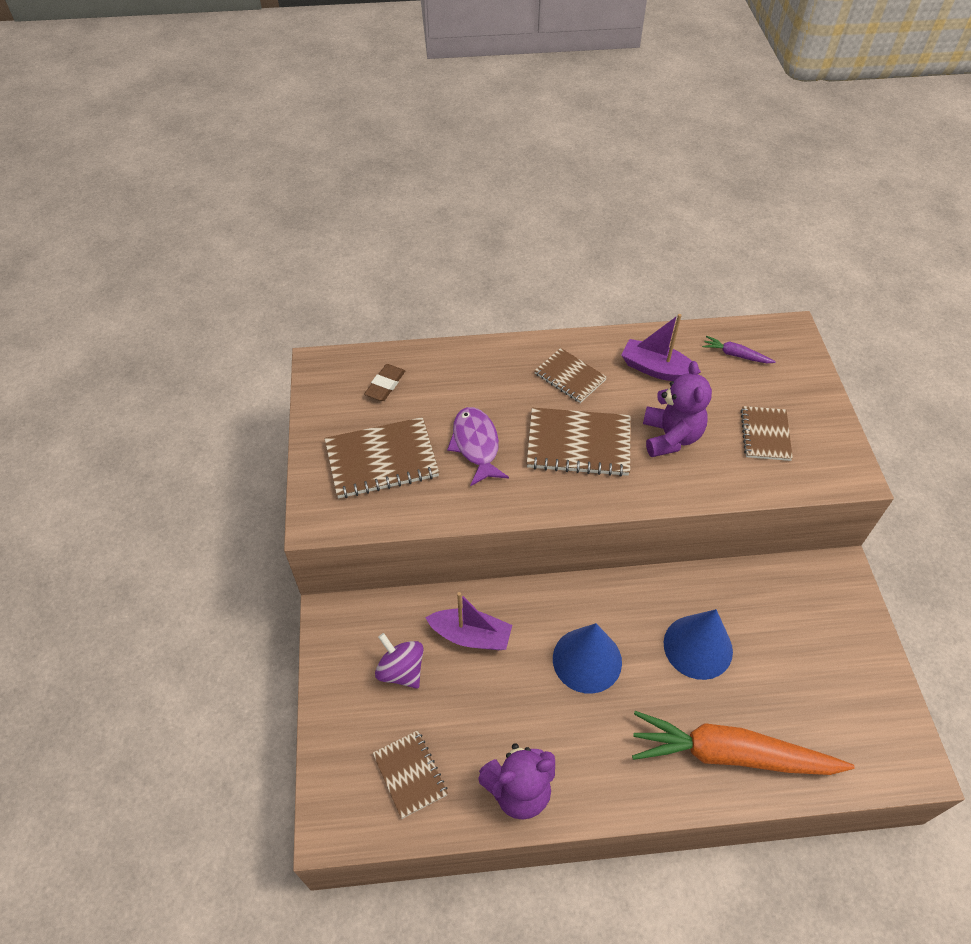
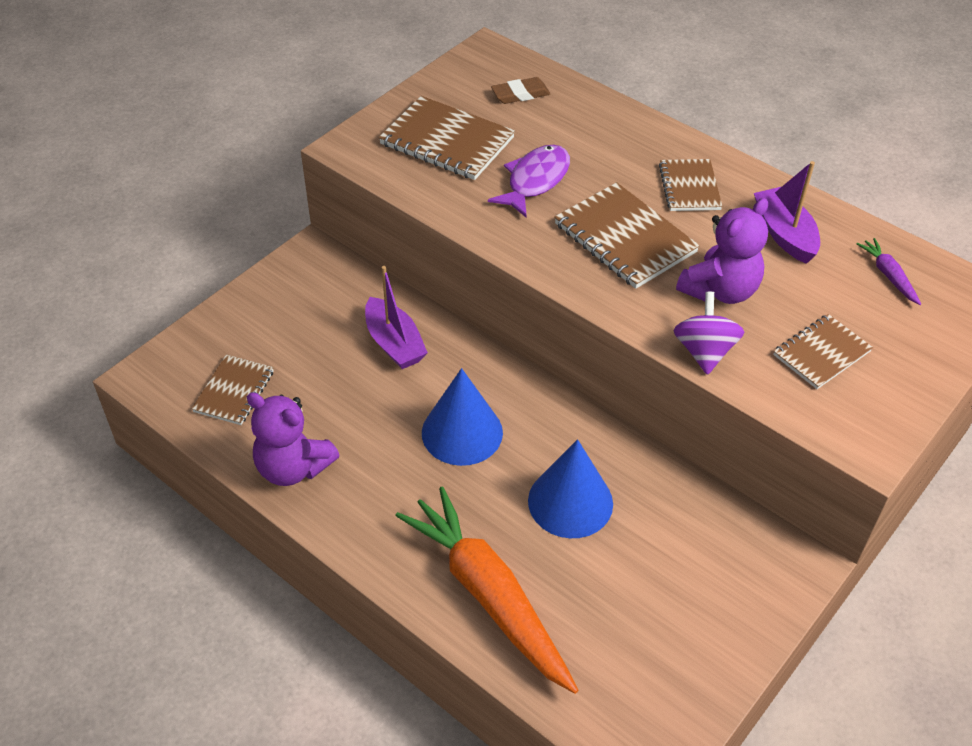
camera: 45 degrees right, 5 degrees down
purple spinning top [375,633,424,689] -> purple spinning top moved to [674,292,744,375]

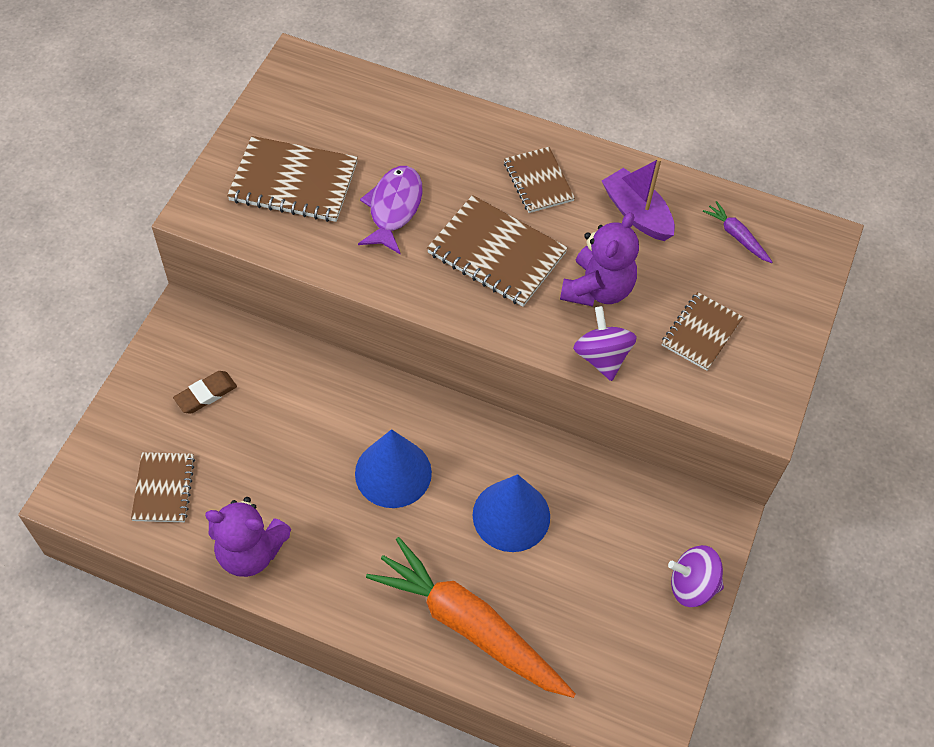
camera: 20 degrees left, 10 degrees up
purple boat [365,266,428,369] -> none
brown eraser [491,77,550,104] -> brown eraser moved to [173,371,237,414]
none -> purple spinning top [668,545,724,607]

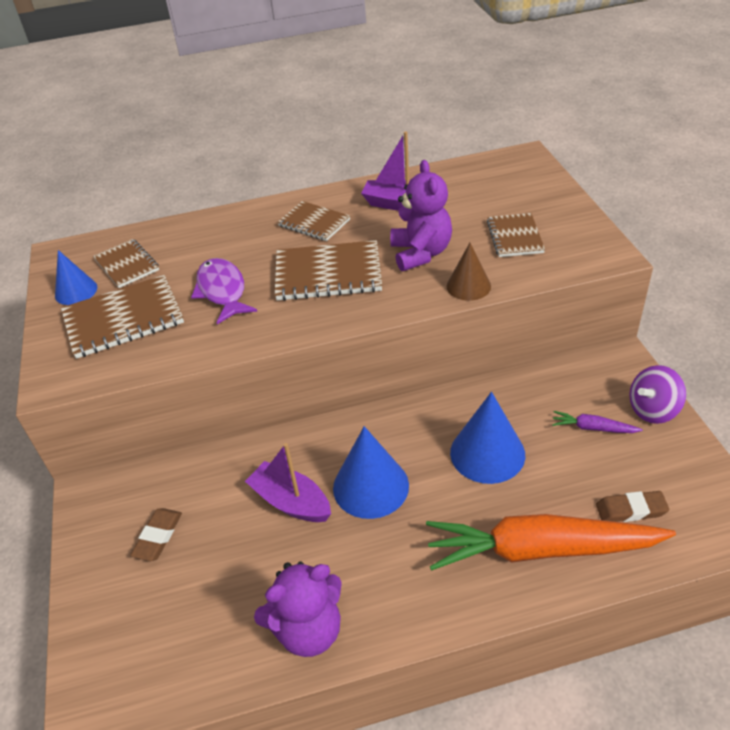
camera: 30 degrees left, 15 degrees down
brown notebook [131,452,195,522] -> brown notebook moved to [93,239,159,288]
purple spinning top [573,306,637,381] -> brown cone [447,243,491,301]
purple carrot [703,201,772,263] -> purple carrot moved to [552,411,643,433]
none -> blue cone [55,250,97,305]
none -> purple boat [245,443,331,522]
none -> brown eraser [596,491,669,522]

